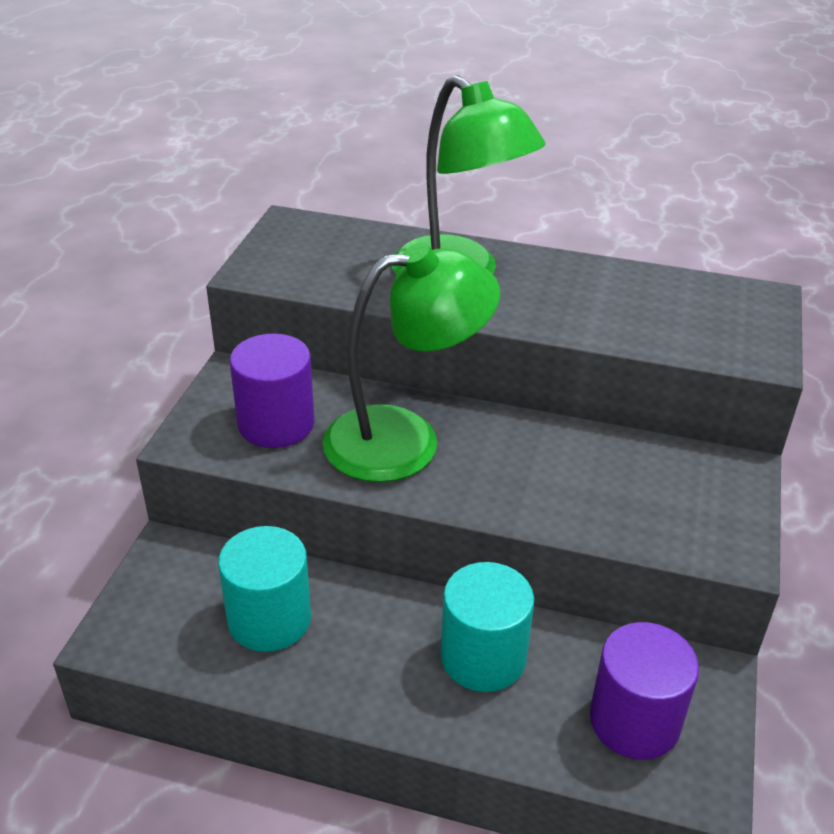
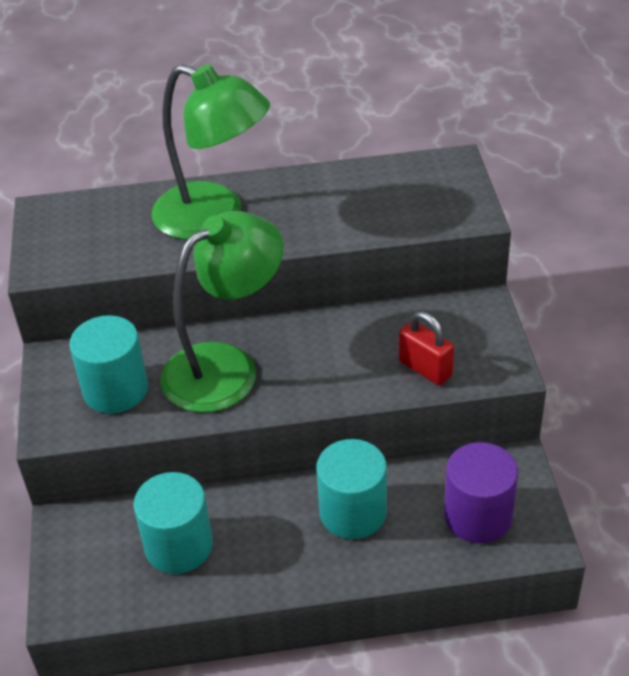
camera: 20 degrees left, 5 degrees up
purple cylinder [230,334,314,448] -> turquoise cylinder [69,315,148,413]
none -> red padlock [399,311,454,385]

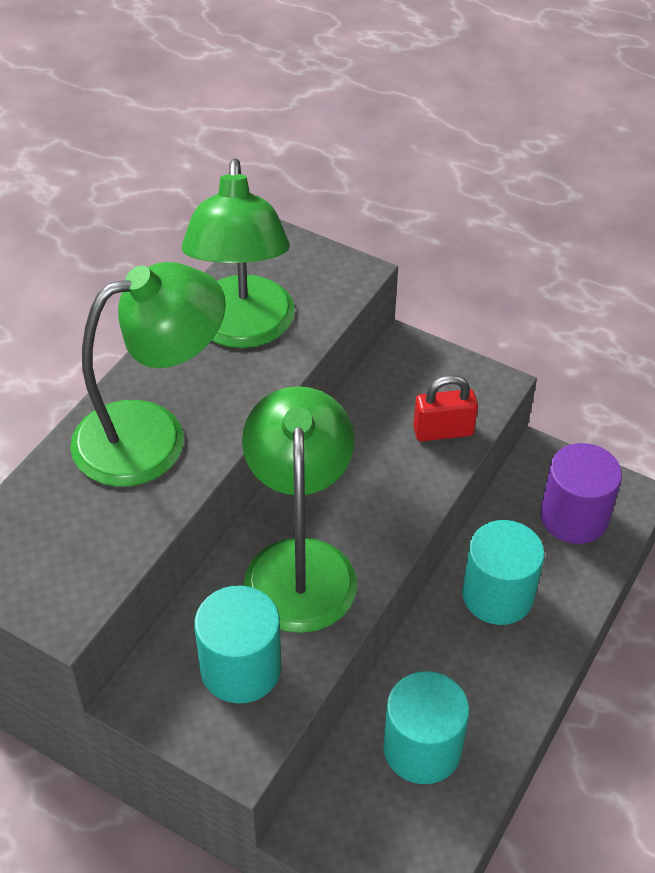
camera: 55 degrees left, 5 degrees up
none -> green lamp [182,158,295,348]

